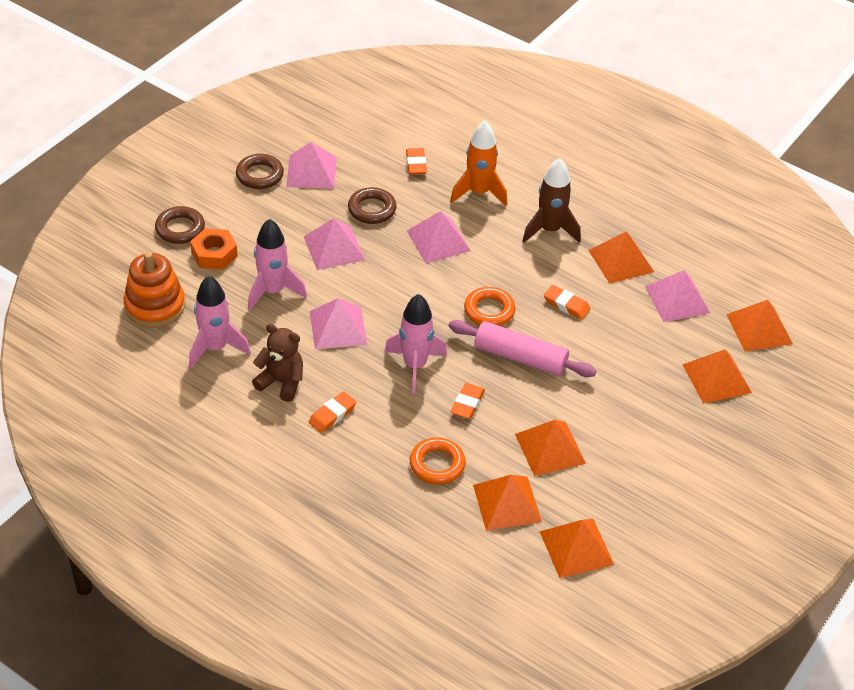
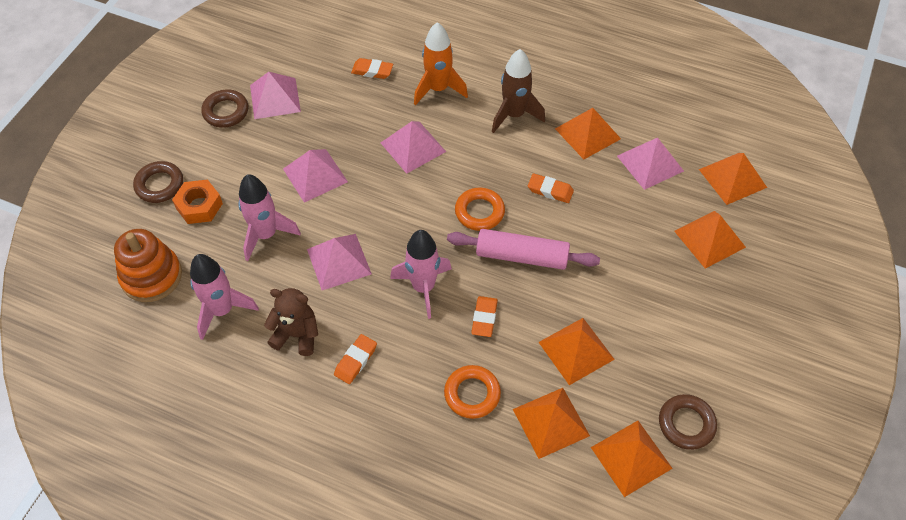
camera: 10 degrees left, 10 degrees up
brown ring [348,187,397,224] -> brown ring moved to [659,394,717,450]
orange eraser [406,148,427,174] -> orange eraser turned 60 degrees counterclockwise [351,58,393,79]

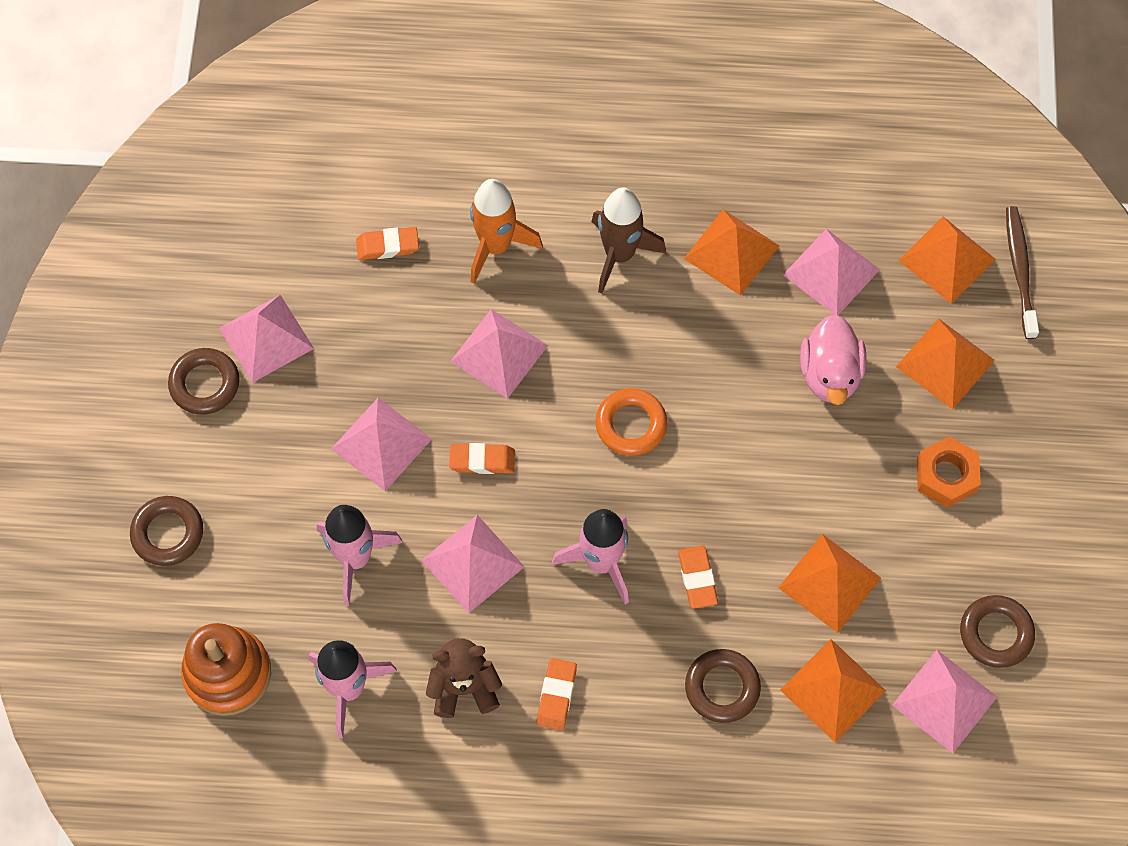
camera: 20 degrees left, 10 degrees up
orange nut [172,179,223,224] -> orange nut moved to [917,436,981,507]
orange ring [444,365,501,419] -> brown ring [685,649,761,723]
pink rolling pin [447,229,600,270] -> none
orange eraser [528,173,574,203] -> orange eraser moved to [449,443,515,474]
orange pyramid [591,421,673,497] -> pink pyramid [892,650,997,753]
none -> pink duck [800,314,867,405]
none -> brown toothbrush [1006,206,1039,339]

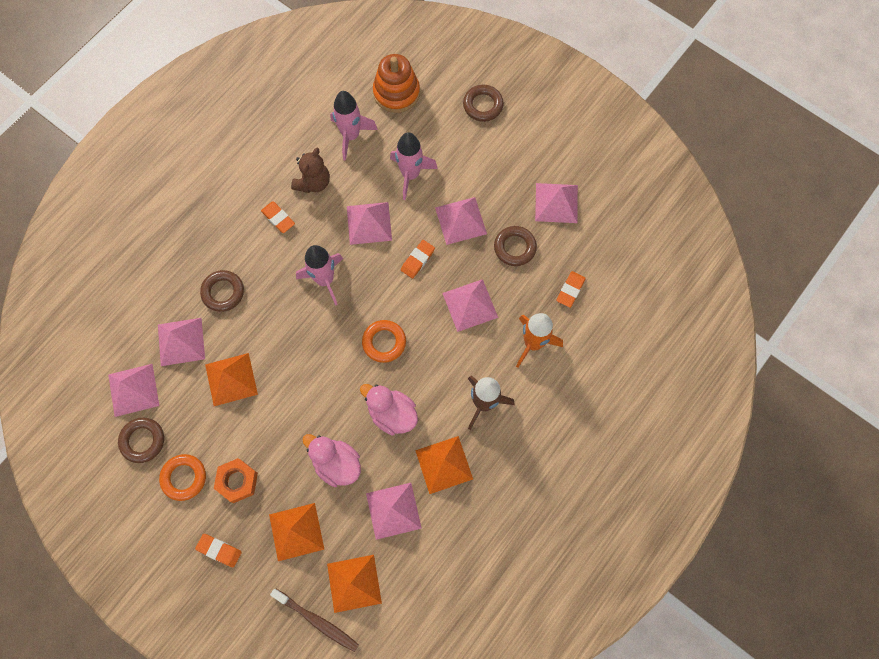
camera: 125 degrees right, 5 degrees up
brown ring [168,348,240,415] -> brown ring moved to [494,226,537,266]
orange eraser [678,546,718,609] -> orange eraser moved to [195,534,242,567]
orange pyramid [780,639,886,743] -> pink pyramid [158,318,205,366]
none -> orange ring [159,454,206,501]
none -> pink duck [360,384,418,436]

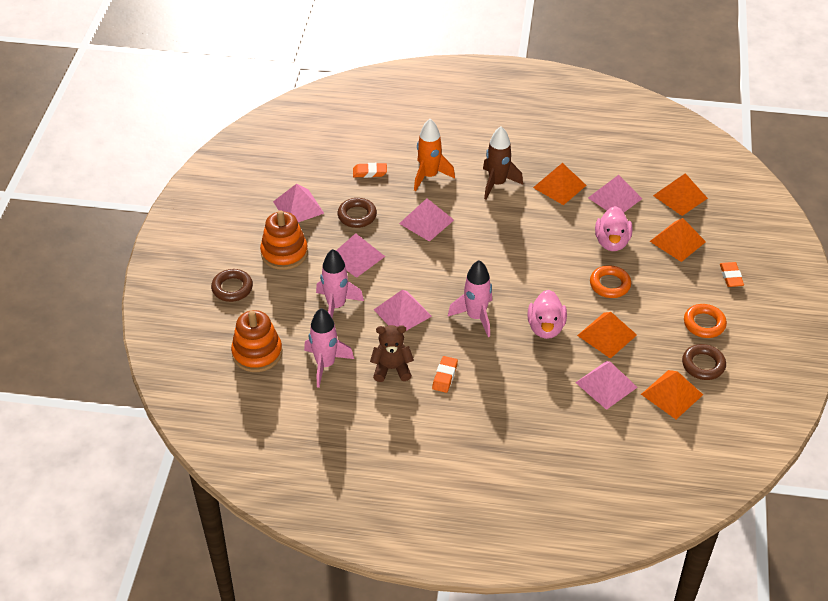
camera: 120 degrees left, 25 degrees down
pink pyramid [108,364,159,417] -> orange pyramid [641,370,703,419]
brown ring [200,270,244,312] -> none
orange nut [214,458,258,503] -> none
brown toothbrush [270,589,359,652] -> none
pink duck [360,384,418,436] -> pink duck moved to [527,290,567,339]
orange ring [362,320,406,363] -> orange ring moved to [590,265,631,298]
orange eraser [401,240,435,279] -> none
none -> orange stacking toy [260,210,308,270]

